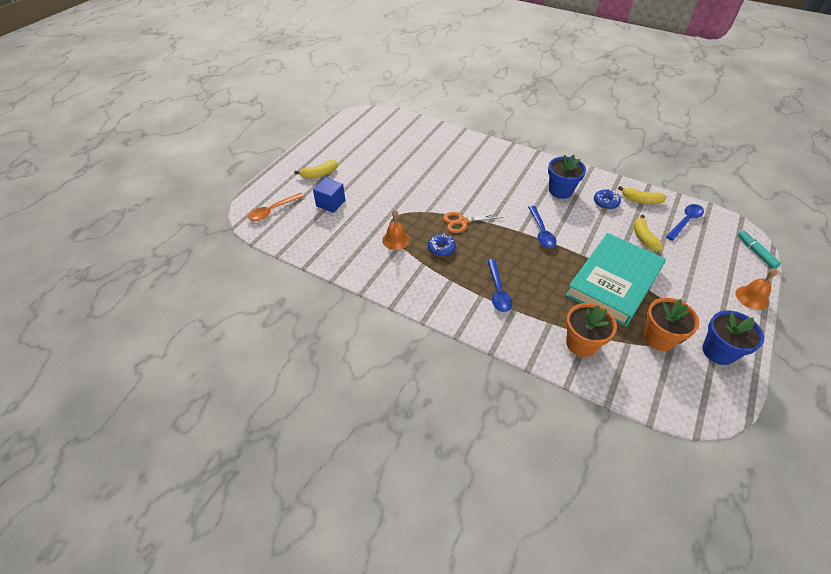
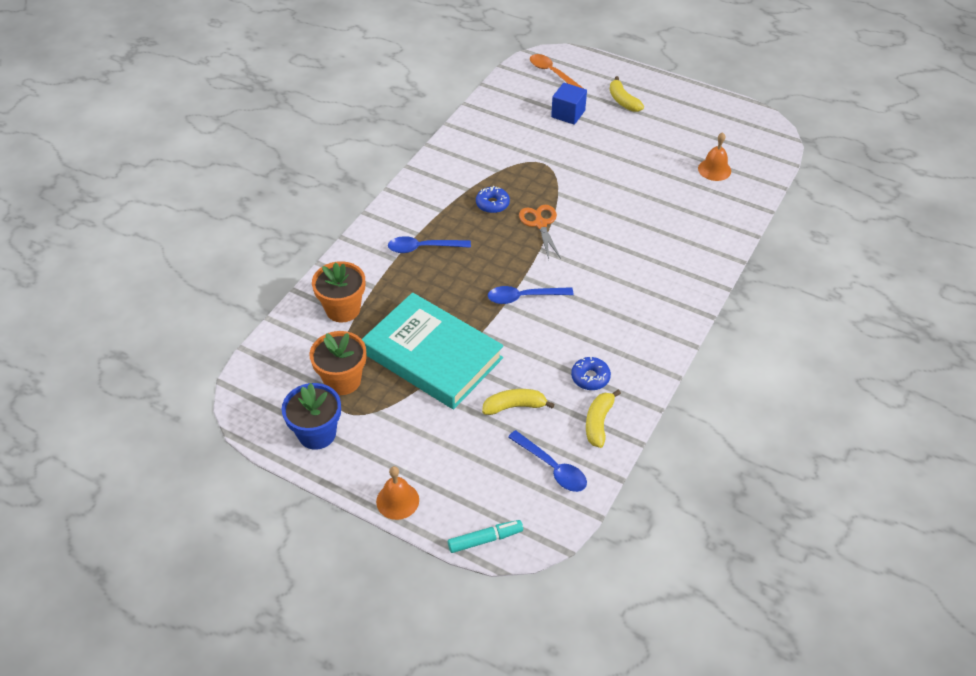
camera: 90 degrees right, 0 degrees up
orange bell [382,210,410,250] -> orange bell moved to [698,132,731,181]
blue flower pot [548,155,586,199] -> none

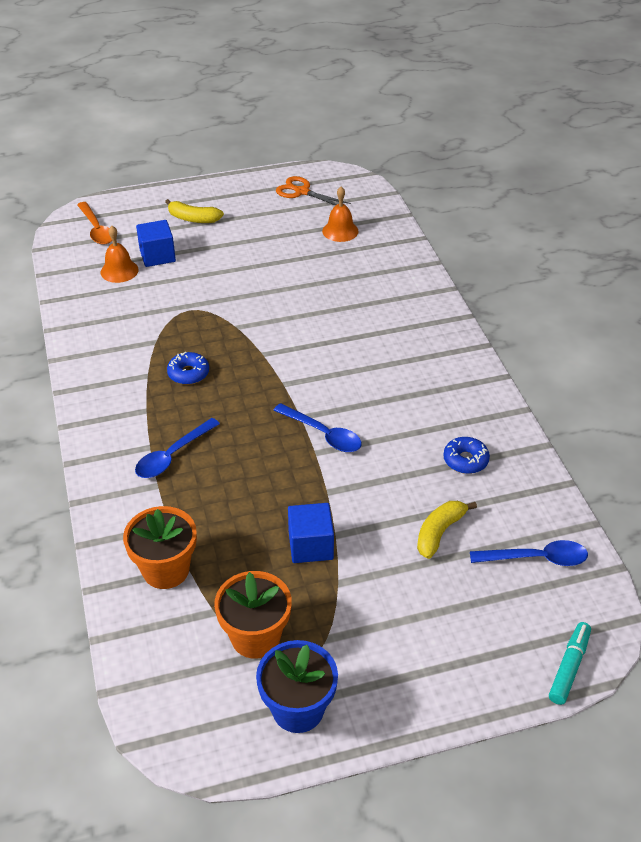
camera: 45 degrees left, 5 degrees down
turquoise book [362,293,504,409] -> blue cube [288,503,334,563]
orange bell [376,466,419,520] -> orange bell moved to [100,226,139,283]
blue spoon [488,286,574,304] -> blue spoon turned 90 degrees counterclockwise [273,403,362,452]
orange scissors [519,205,561,259] -> orange scissors moved to [276,176,351,206]
orange spoon [530,54,584,89] -> orange spoon turned 120 degrees counterclockwise [77,202,112,245]
yellow banana [586,390,621,448] -> none

